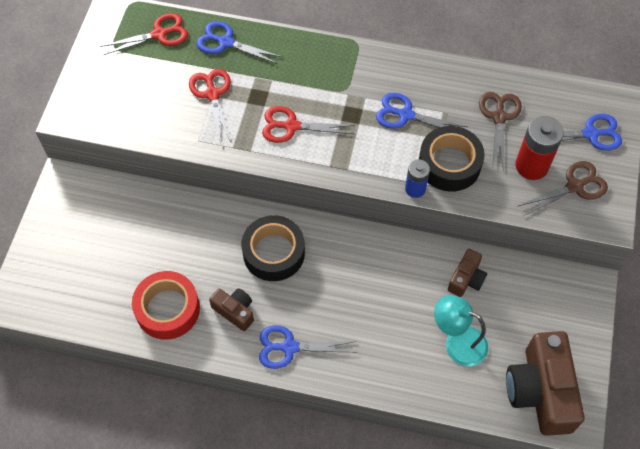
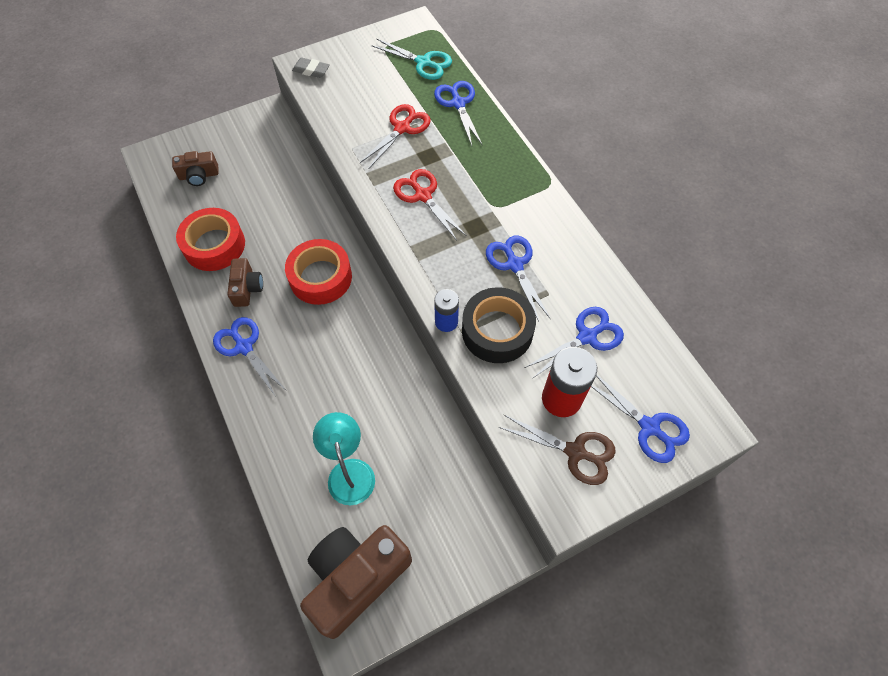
camera: 50 degrees right, 0 degrees up
red scissors [100,13,188,55] -> turquoise scissors [371,38,452,80]
black tape [241,215,305,281] -> red tape [285,239,352,305]
brown camera [448,249,487,297] -> brown camera moved to [172,151,219,186]
brown scissors [479,92,522,171] -> blue scissors [525,307,624,378]
none -> grey eraser [292,58,330,78]

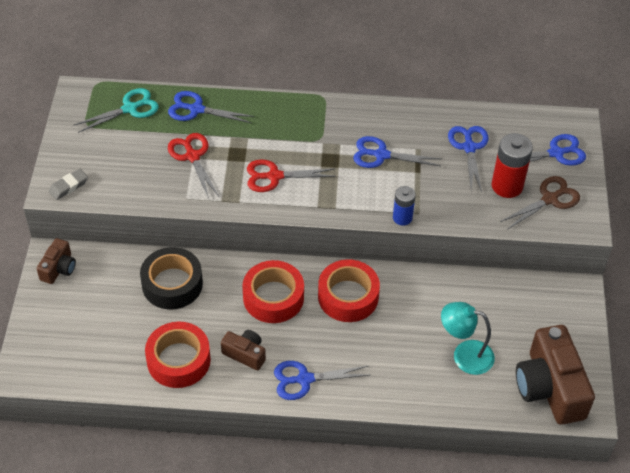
camera: 60 degrees left, 10 degrees down
brown camera [172,151,219,186] -> brown camera moved to [37,238,76,284]
black tape [462,287,536,363] -> black tape moved to [140,247,203,309]
none -> red tape [318,259,380,322]

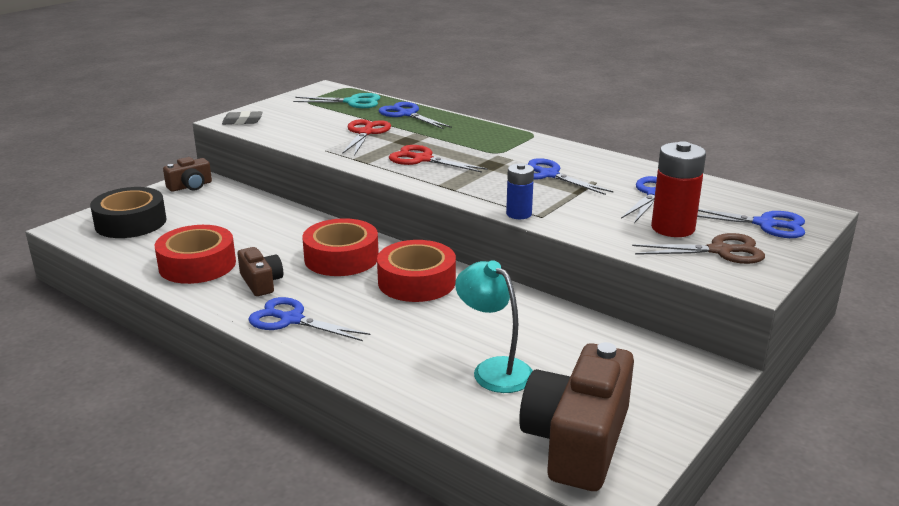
camera: 35 degrees right, 25 degrees down
black tape [140,247,203,309] -> black tape moved to [90,187,167,238]

